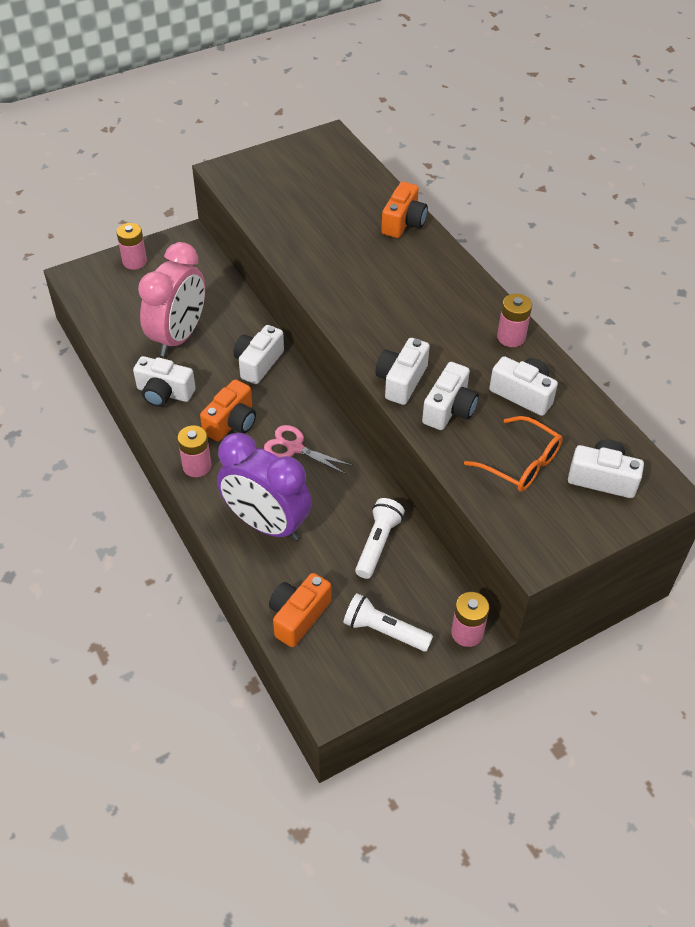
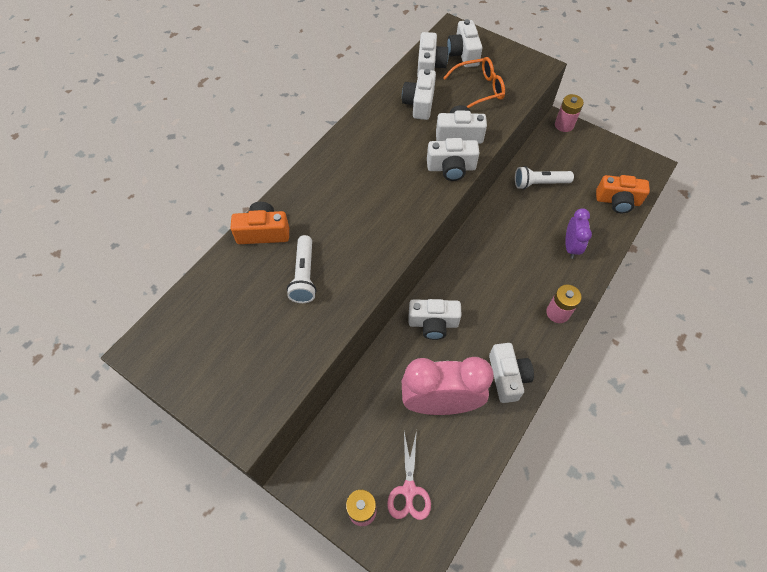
camera: 115 degrees left, 10 degrees up
orange camera [200,379,256,441] -> none
purple clock [217,433,312,541] -> purple clock [565,208,592,259], size x0.54
pink scissors [264,425,353,474] -> pink scissors moved to [387,430,431,520]
white flashlight [343,593,433,652] -> white flashlight moved to [287,235,316,303]
orange glasses [464,416,563,492] -> orange glasses turned 60 degrees clockwise [443,57,505,108]
pink battery [497,294,532,347] -> none
none -> white camera [417,32,449,77]

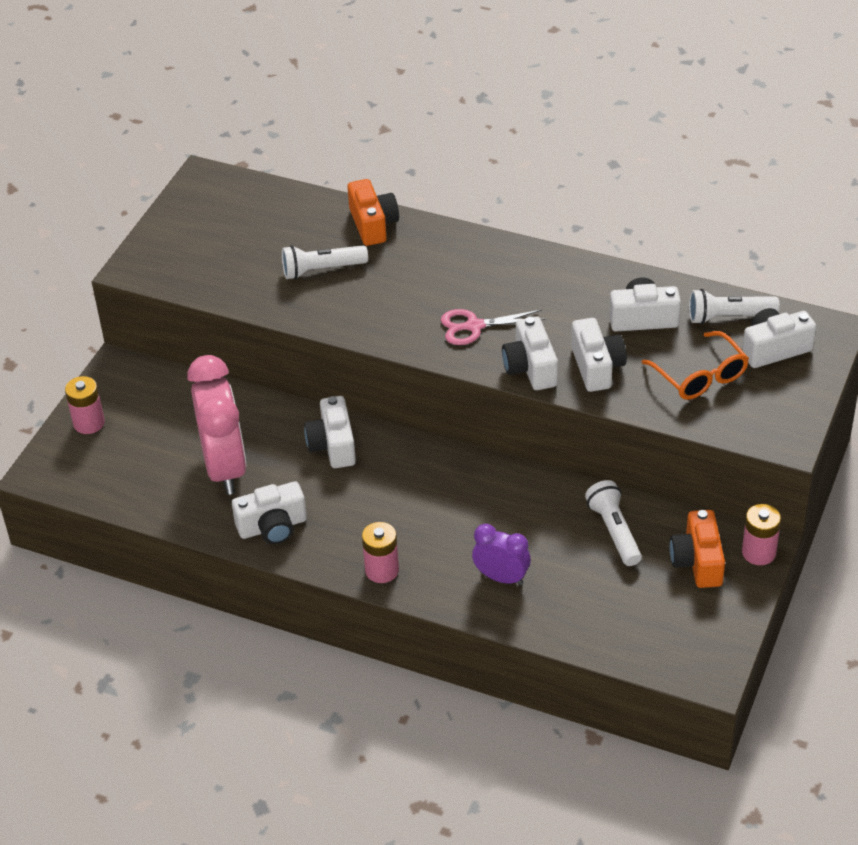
camera: 80 degrees right, 15 degrees down
pink scissors [387,430,431,520] -> pink scissors moved to [441,309,545,345]
white camera [417,32,449,77] -> white flashlight [689,289,780,324]
purple clock [565,208,592,259] -> purple clock turned 150 degrees counterclockwise [472,524,531,585]
orange camera [596,175,650,213] -> orange camera moved to [670,510,725,588]

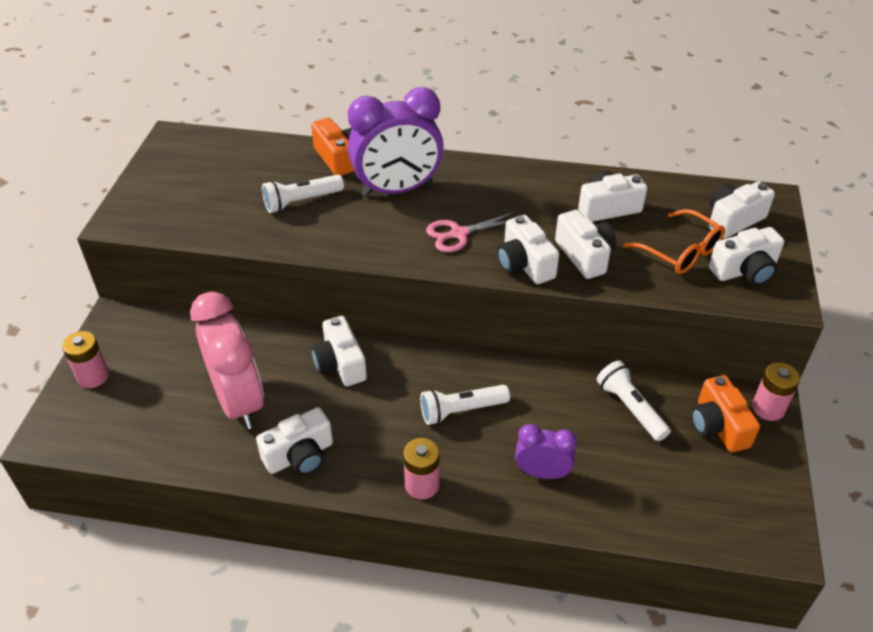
camera: 15 degrees left, 0 degrees up
white flashlight [689,289,780,324] -> white flashlight moved to [420,385,510,425]
none -> purple clock [348,87,444,197]
none -> white camera [709,227,784,286]

